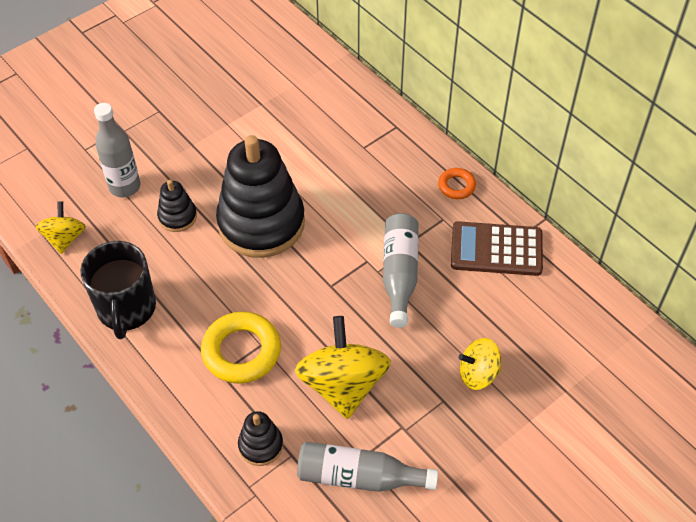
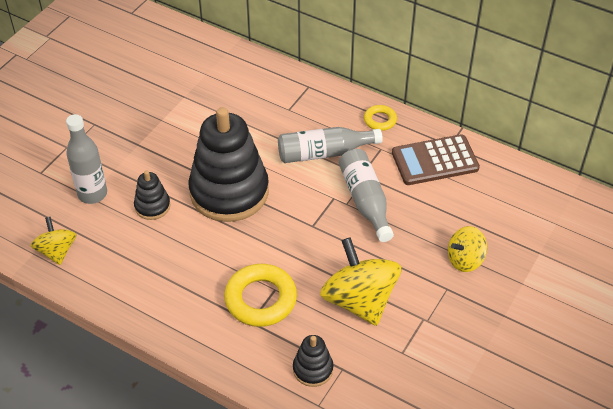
camera: 20 degrees left, 5 degrees down
black mug [80,241,156,339] -> none
grey bottle [297,442,438,492] -> grey bottle moved to [278,127,383,163]
orange ring [438,168,476,199] -> yellow ring [364,105,397,131]

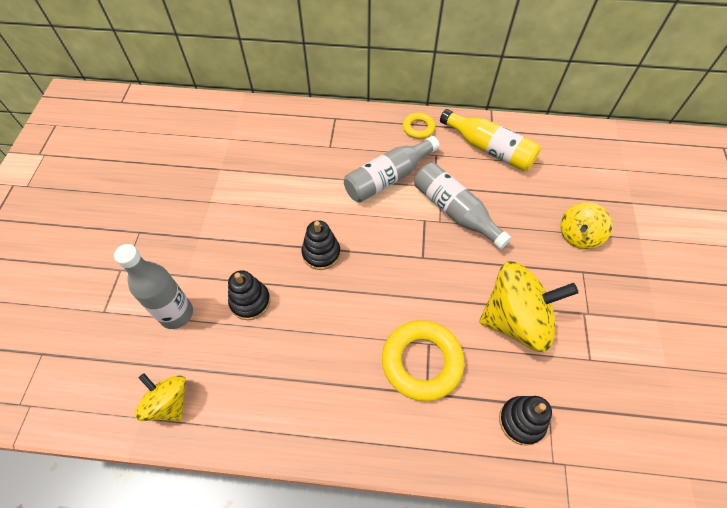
camera: 25 degrees left, 10 degrees up
black stacking toy [188,107,269,222] -> black stacking toy [302,220,341,270], size x0.45
yellow spinning top [320,237,401,326] -> yellow spinning top turned 135 degrees clockwise [479,261,578,352]
brown calculator [392,134,480,185] -> yellow bottle [440,109,541,171]

